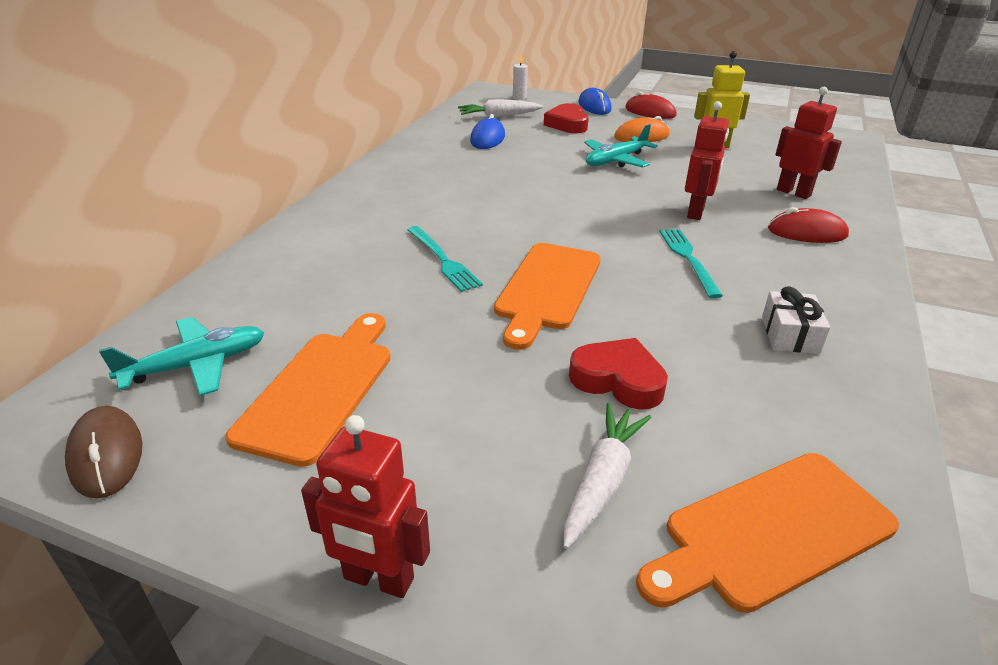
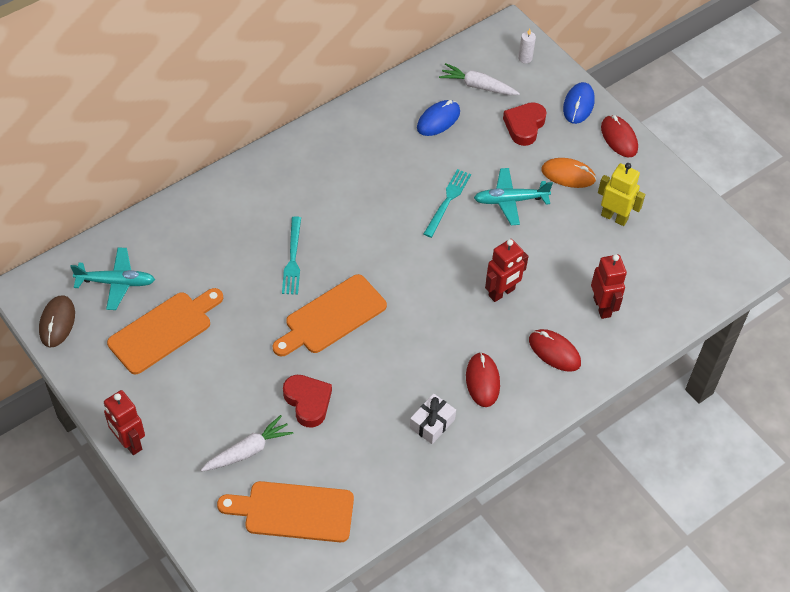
camera: 30 degrees right, 20 degrees up
turquoise fork [659,229,723,298] -> turquoise fork moved to [423,169,471,238]
none -> red mouse [466,352,500,407]

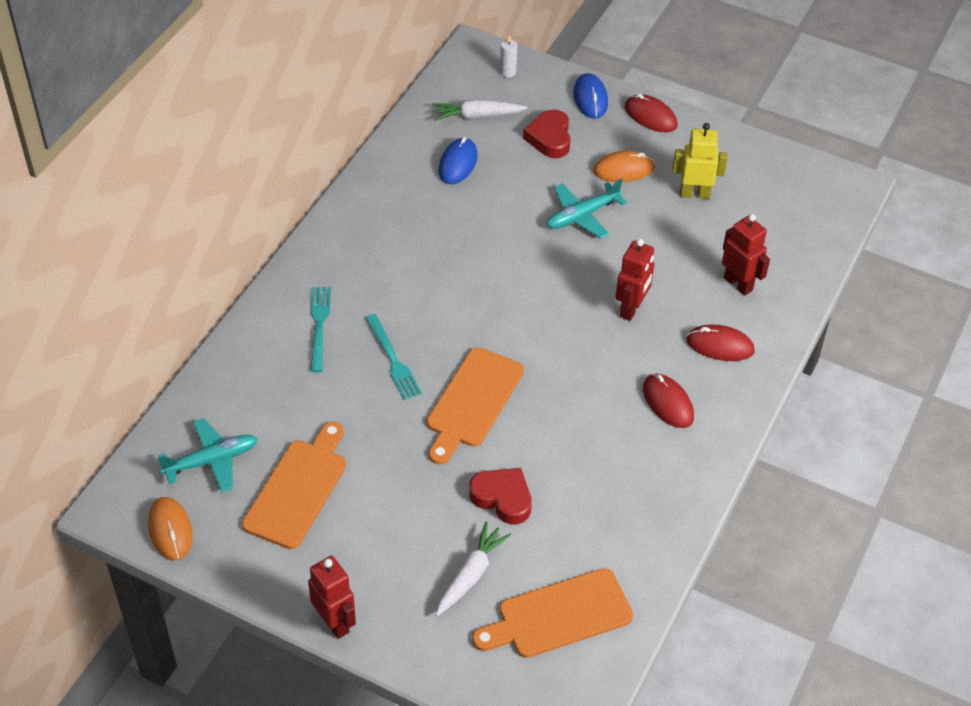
camera: 25 degrees left, 5 degrees down
brown mouse [39,295,75,348] -> orange mouse [148,497,192,561]
red robot [104,390,145,455] -> red robot turned 150 degrees counterclockwise [308,556,356,639]
white gift [410,393,456,444] -> none
turquoise fork [423,169,471,238] -> turquoise fork moved to [311,287,331,372]

